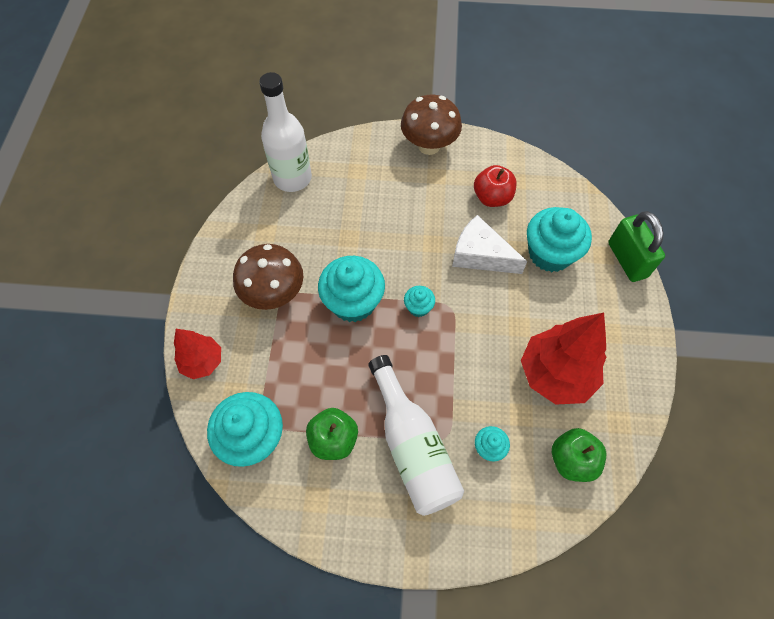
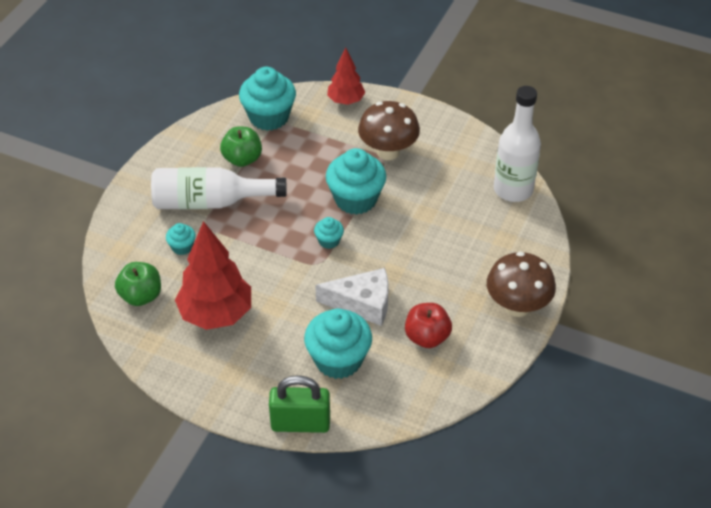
camera: 110 degrees right, 15 degrees down
white cheese [452,215,527,274] -> white cheese turned 45 degrees clockwise [315,268,389,326]

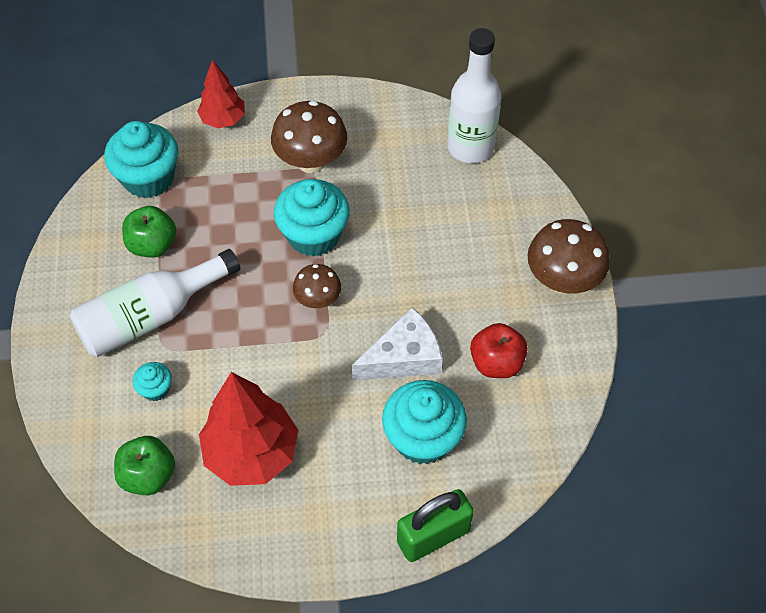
camera: 30 degrees left, 10 degrees up
turquoise cupcake [314,217,344,249] -> brown mushroom [293,264,341,308]

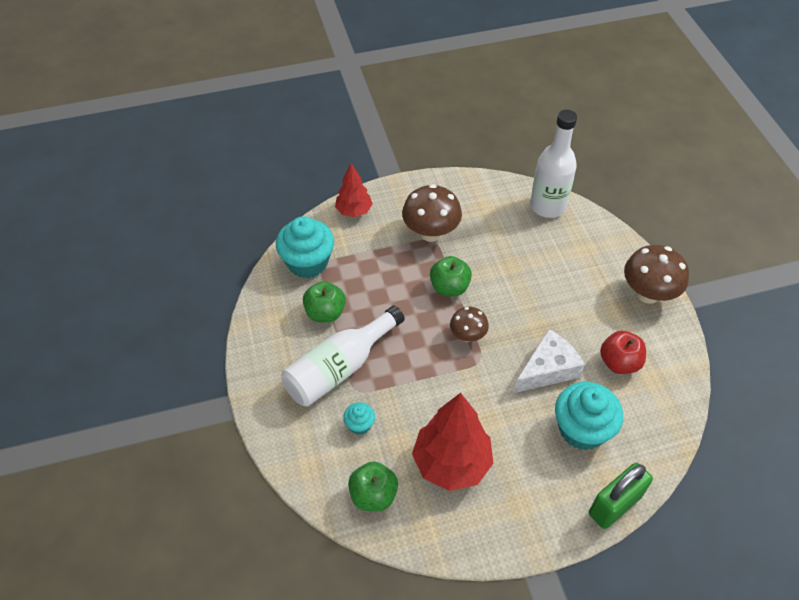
camera: 10 degrees left, 5 degrees down
turquoise cupcake [274,179,350,257] -> green apple [430,256,472,296]

